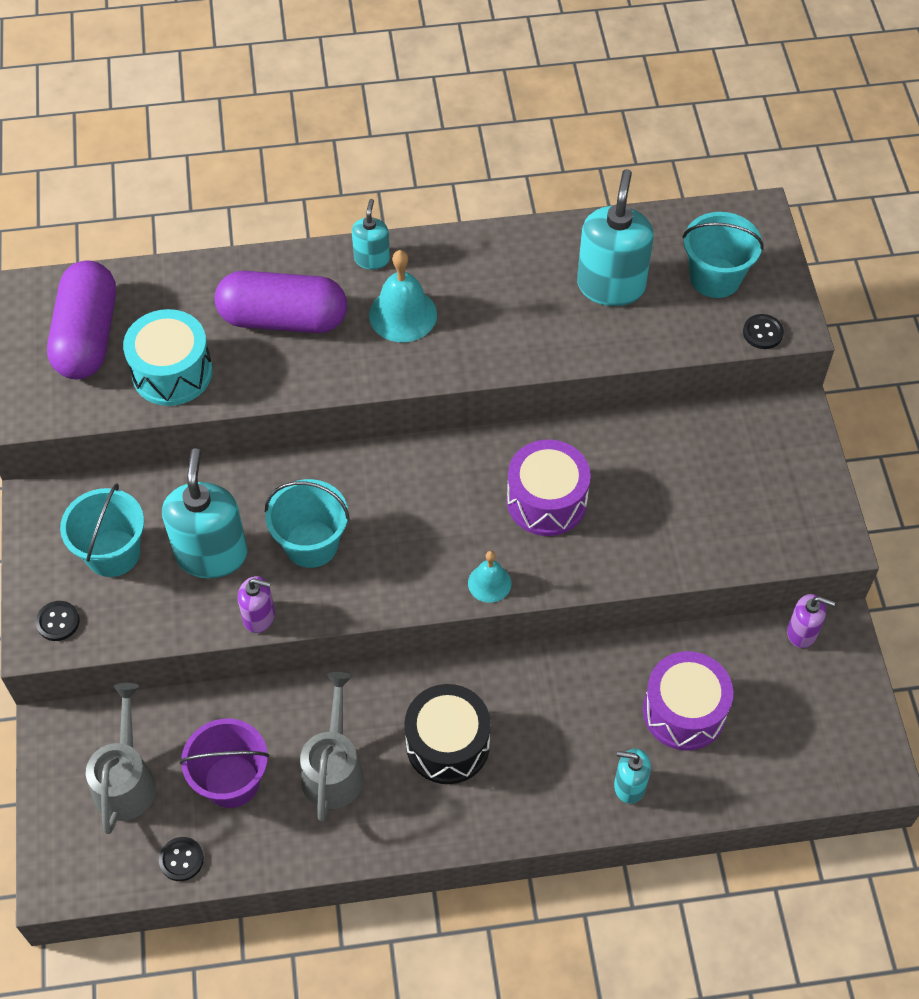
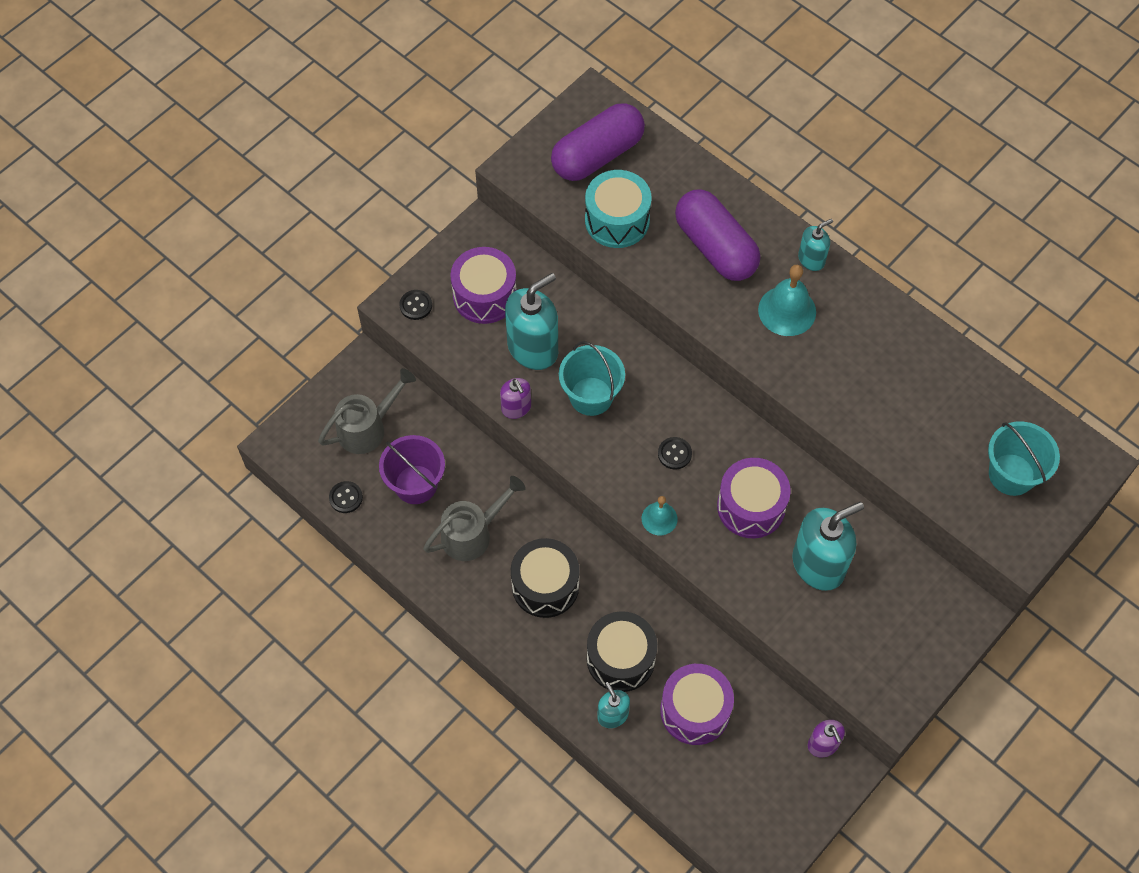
camera: 50 degrees right, 5 degrees up
turquoise bucket [60,483,144,577] -> purple drum [450,247,517,324]
turquoise soap dispenser [577,169,654,306] -> turquoise soap dispenser moved to [792,502,864,591]
black button [743,314,784,349] -> black button moved to [658,437,692,470]
none -> black drum [587,611,657,692]

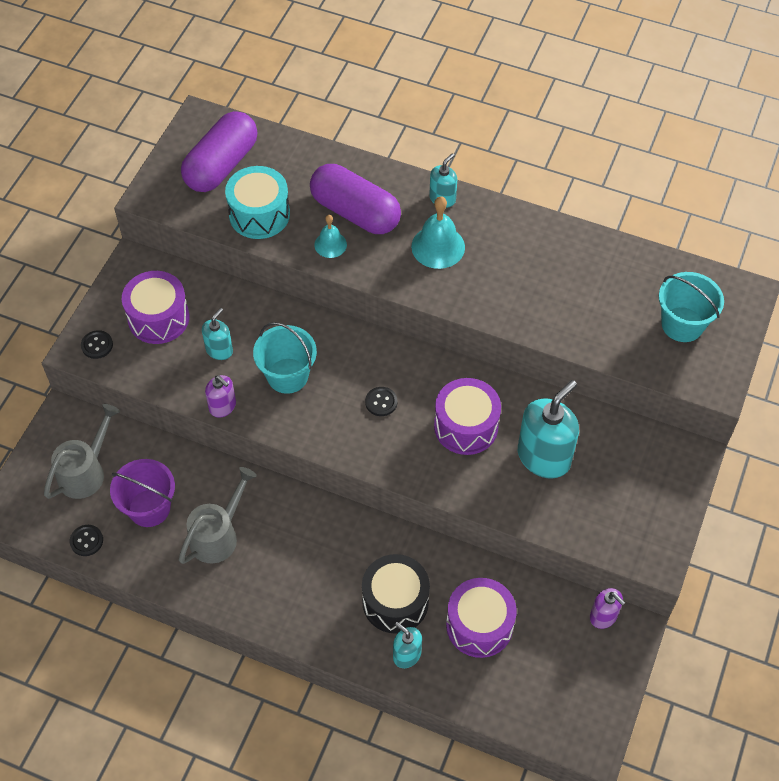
camera: 20 degrees left, 5 degrees down
turquoise soap dispenser [505,273,558,370] -> turquoise soap dispenser [202,308,233,360], size x0.53
black drum [511,538,579,618] -> none
turquoise bell [642,496,678,535] -> turquoise bell moved to [314,215,347,258]

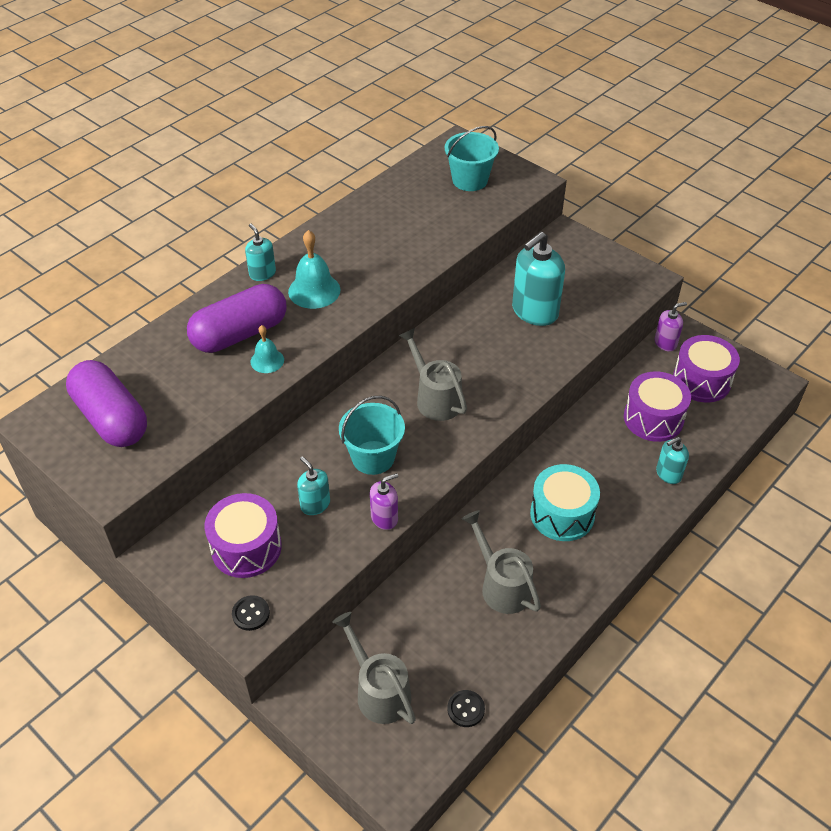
camera: 70 degrees left, 10 degrees down
purple bucket [110,459,175,527] -> none
turquoise drum [225,166,290,239] -> turquoise drum moved to [530,464,600,541]
black drum [362,554,430,634] -> none
black button [365,387,397,416] -> grey watering can [399,328,467,421]
purple drum [434,378,501,455] -> purple drum moved to [673,335,740,402]
turquoise soap dispenser [518,380,579,479] -> turquoise soap dispenser turned 105 degrees counterclockwise [512,232,565,326]

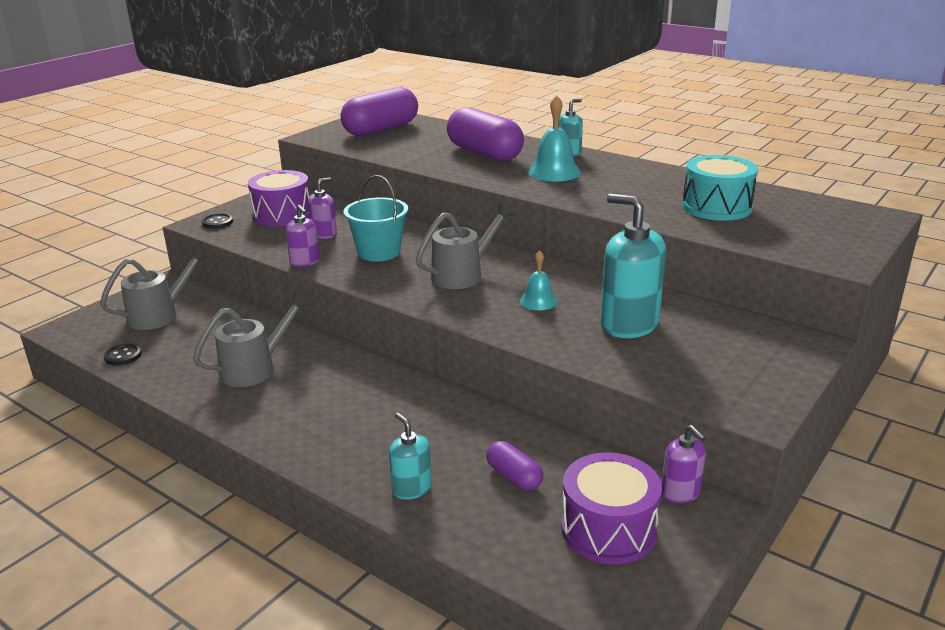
camera: 85 degrees right, 20 degrees down
turquoise bell [250,325,284,373] -> turquoise bell moved to [520,251,558,310]
turquoise soap dispenser [297,456,330,515] -> purple soap dispenser [308,178,337,239]
turquoise bucket [445,126,499,191] -> none
turquoise drum [530,464,600,541] -> turquoise drum moved to [682,155,758,221]
purple drum [624,371,691,442] -> purple capsule [486,441,543,491]

